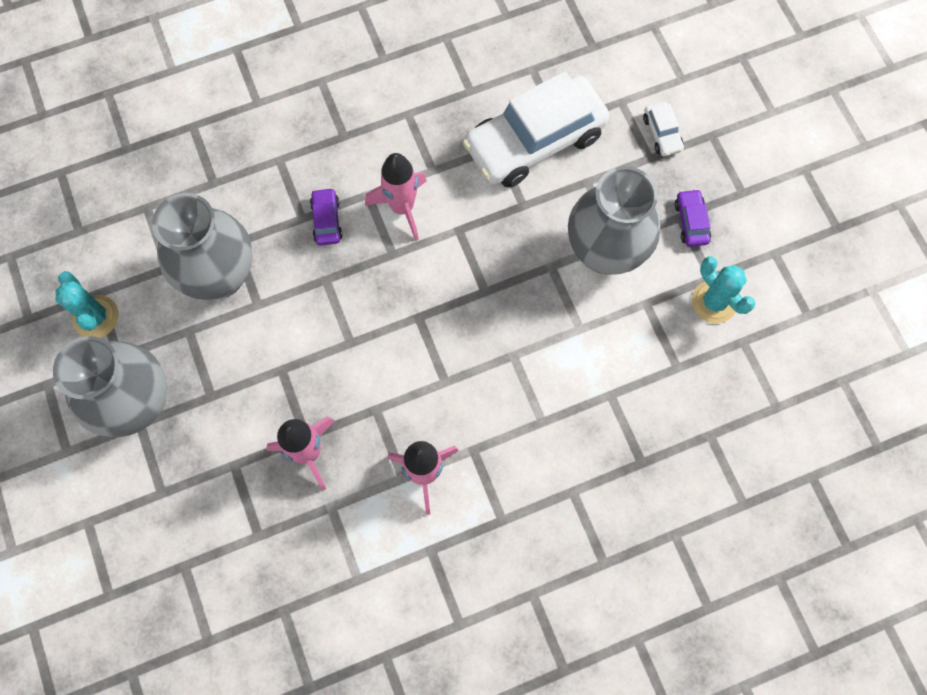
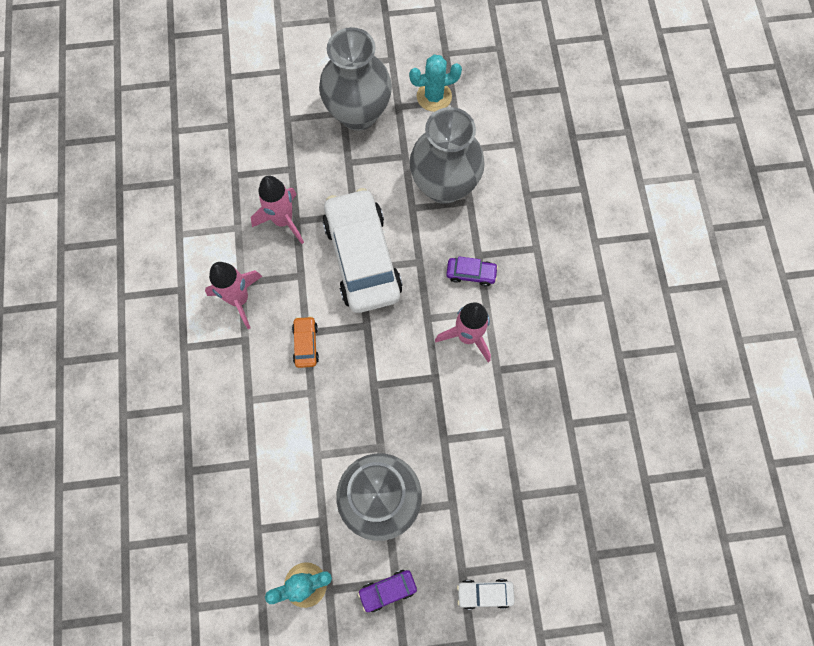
camera: 105 degrees right, 0 degrees up
white car [463,71,610,187] -> white car moved to [323,188,403,313]
purple car [675,189,711,247] -> purple car turned 150 degrees clockwise [358,570,417,612]
none -> orange car [292,316,319,368]

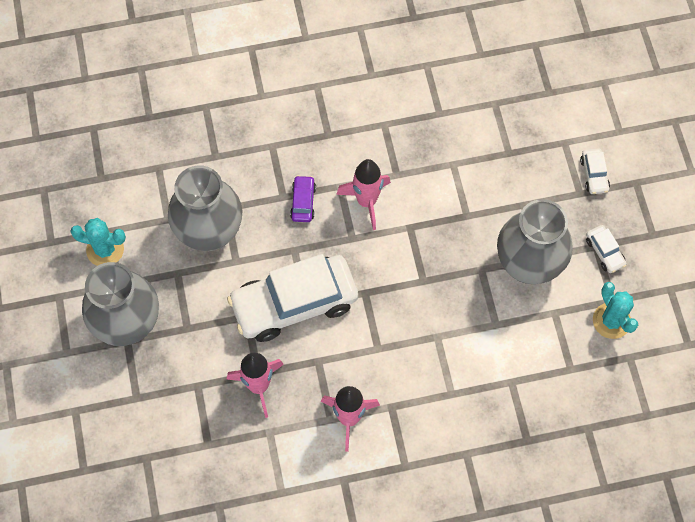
camera: 95 degrees left, 5 degrees down
orange car [292,316,319,368] -> none
purple car [358,570,417,612] -> white car [586,225,627,273]
turquoise cactus [409,55,462,112] -> turquoise cactus turned 60 degrees counterclockwise [70,218,126,266]

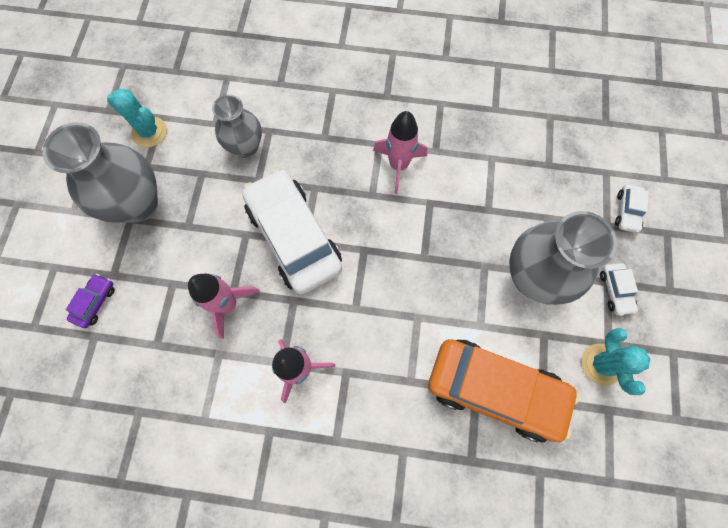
camera: 20 degrees right, 5 degrees up
grey vase [168,165,242,251] -> grey vase [212,94,262,158], size x0.62
white car [227,254,358,342] -> white car turned 60 degrees clockwise [242,168,342,294]
purple car [290,175,316,222] -> purple car moved to [66,274,115,328]
none -> orange car [428,339,580,442]

